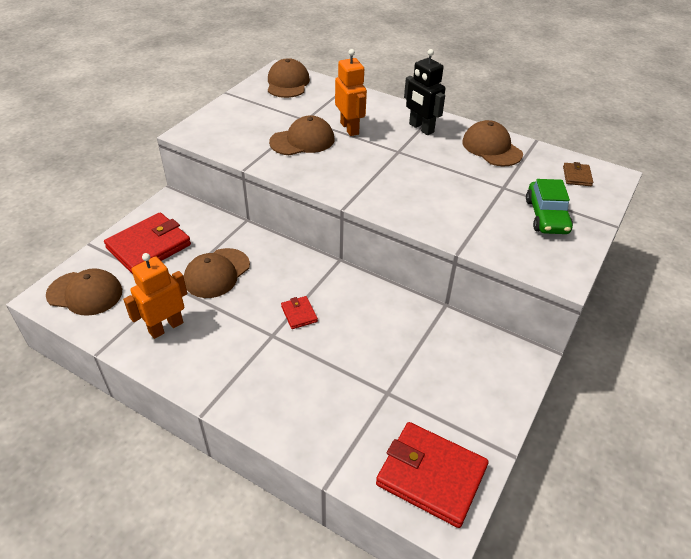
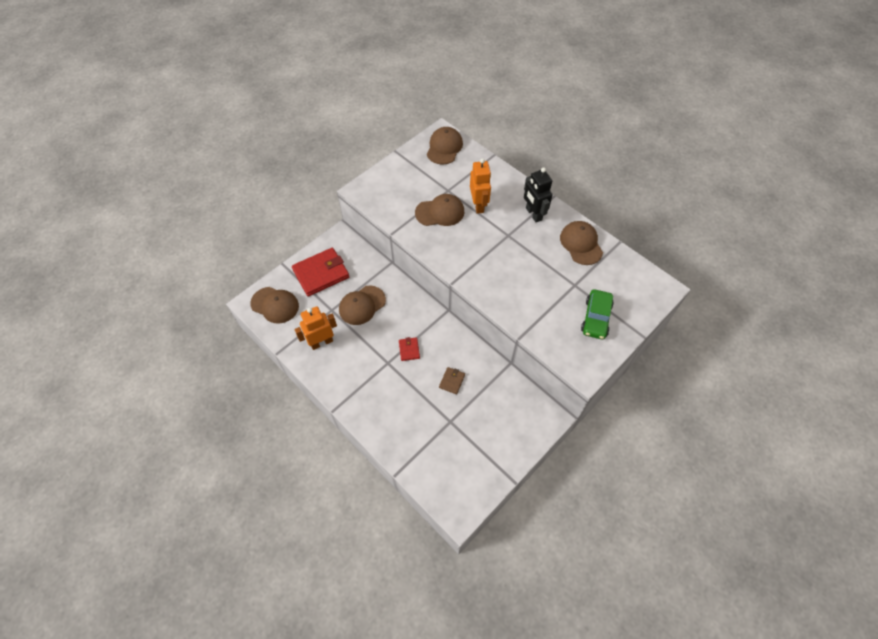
camera: 15 degrees right, 15 degrees up
red wallet [376,422,489,528] -> none
brown wallet [563,162,593,186] -> brown wallet moved to [439,367,465,394]

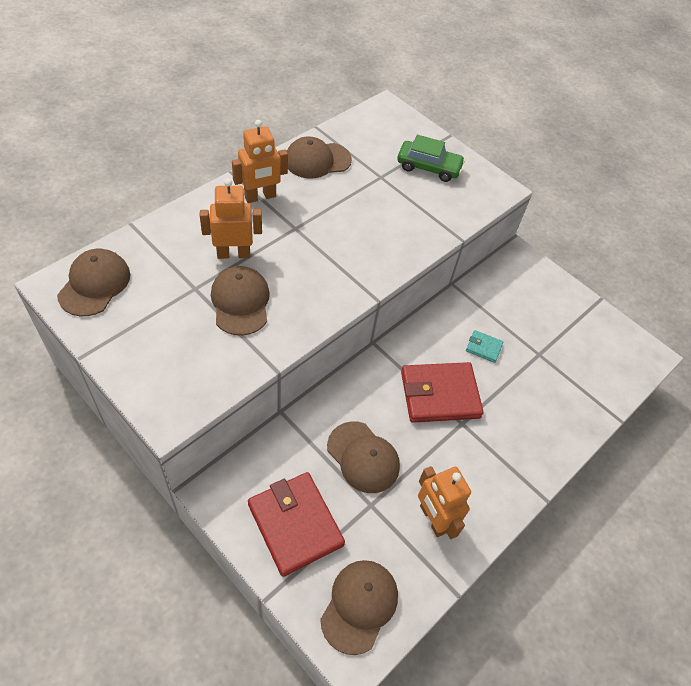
camera: 95 degrees left, 5 degrees down
red wallet [399,337,420,361] -> red wallet [401,362,484,423], size x2.18
brown cap [427,127,463,165] -> brown cap turned 90 degrees clockwise [57,249,130,316]
brown wallet [439,367,465,394] -> turquoise wallet [466,330,503,363]
black robot [524,168,553,222] -> orange robot [232,120,288,203]

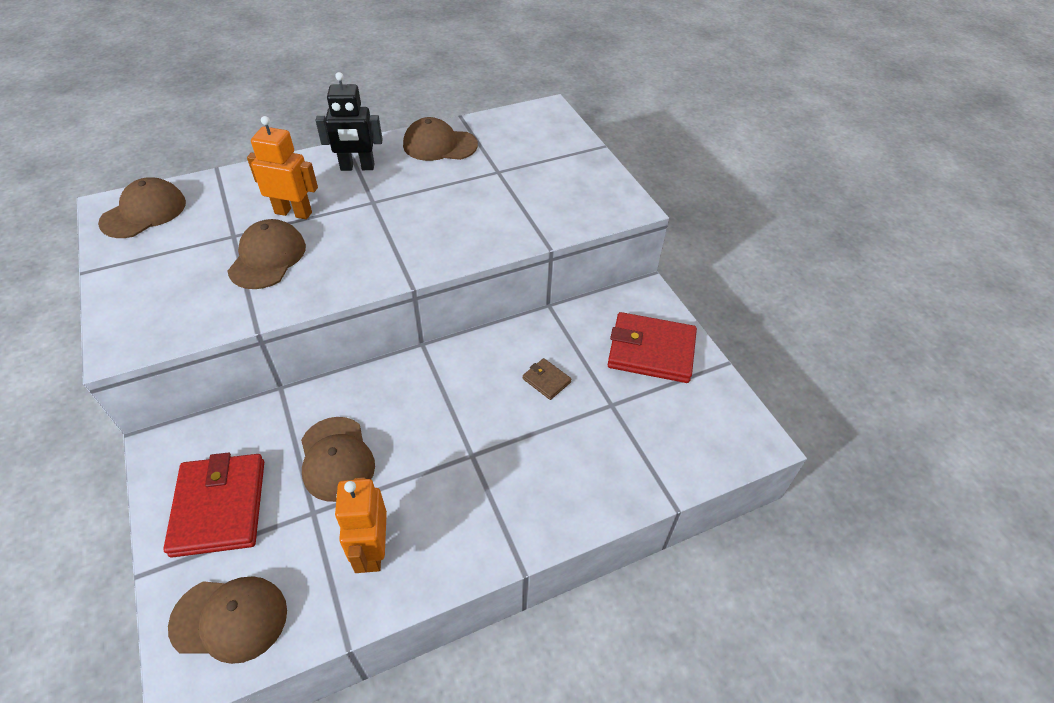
camera: 25 degrees right, 5 degrees down
orange robot [232,120,288,203] -> black robot [315,72,383,171]
brown cap [320,560,398,655] -> brown cap turned 45 degrees clockwise [168,576,287,664]
green car [397,135,465,182] -> none
red wallet [401,362,484,423] -> red wallet moved to [608,312,697,383]
turquoise wallet [466,330,503,363] -> brown wallet [523,358,572,400]

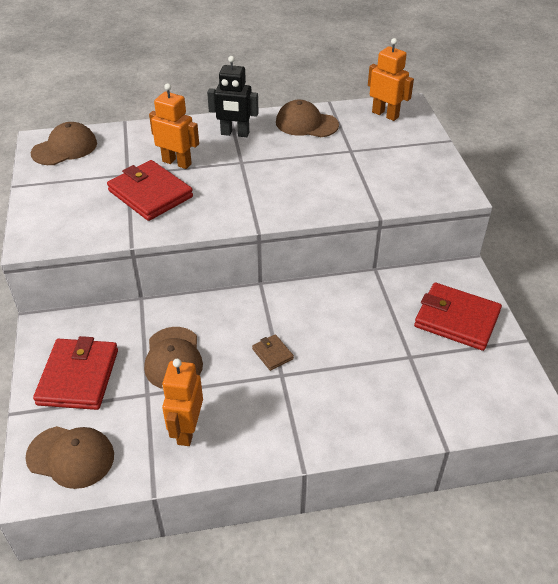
camera: 15 degrees right, 5 degrees down
brown cap [228,219,306,289] -> red wallet [107,160,193,221]
brown wallet [523,358,572,400] -> brown wallet moved to [252,334,294,371]
none -> orange robot [368,38,414,121]

